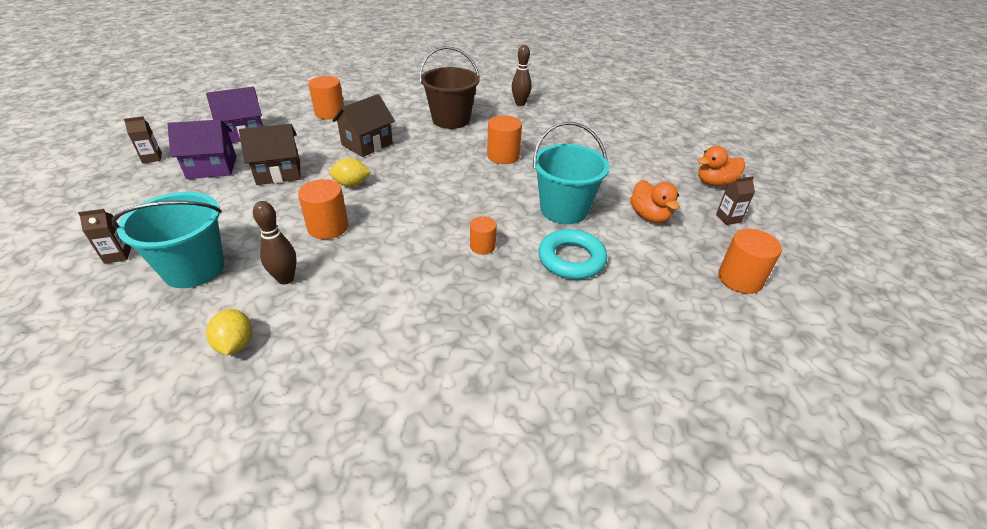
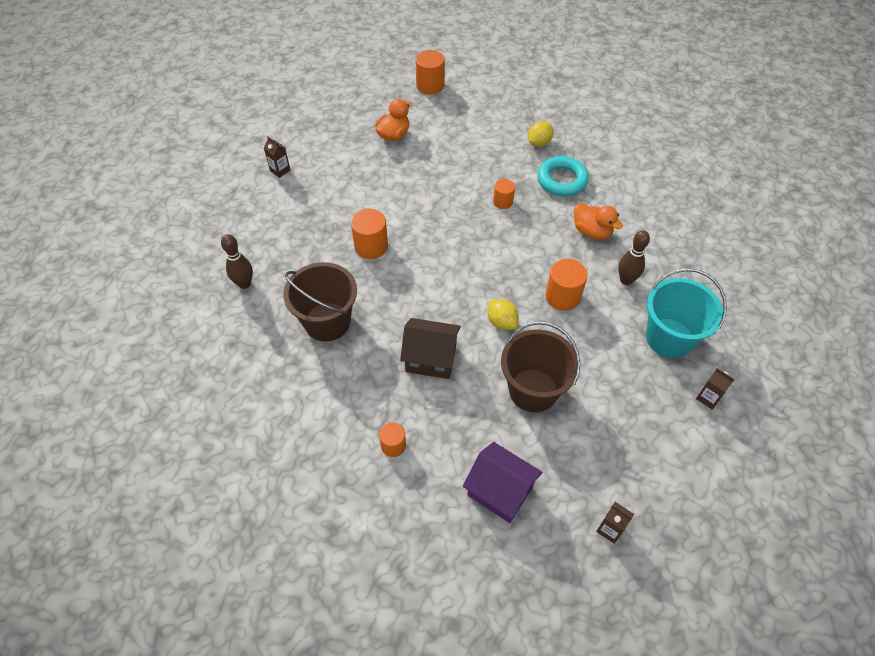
camera: 120 degrees left, 15 degrees up
purple house [167,120,237,179] -> none
yellow lemon [206,309,252,355] -> yellow lemon moved to [528,121,554,147]
brown house [239,124,301,185] -> brown bucket [501,321,580,412]
orange cylinder [309,76,344,120] -> orange cylinder [379,422,406,457], size x0.63
turquoise bucket [533,122,610,224] -> none
turquoise ring [538,229,607,279] -> turquoise ring moved to [537,156,589,196]
orange duck [697,146,745,187] -> orange duck moved to [574,203,623,240]
brown carton [716,176,755,225] -> brown carton moved to [264,137,290,178]

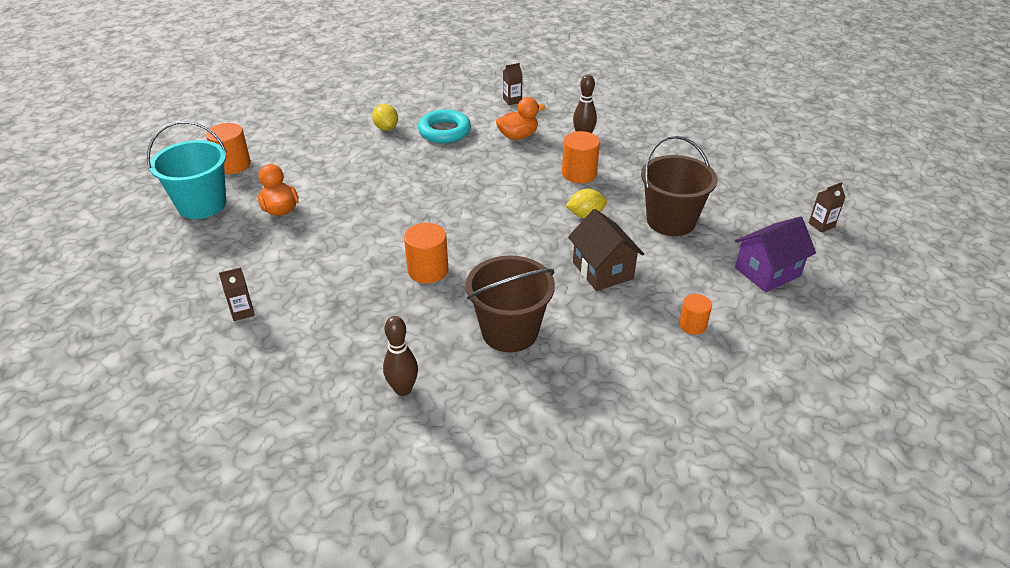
camera: 65 degrees left, 15 degrees down
brown house [400,318,461,379] -> brown house turned 60 degrees counterclockwise [568,209,644,291]
orange cylinder [493,179,515,209] -> none
turquoise bucket [646,268,727,358] -> turquoise bucket moved to [147,121,227,219]
brown carton [696,368,735,410] -> brown carton moved to [503,63,523,105]

